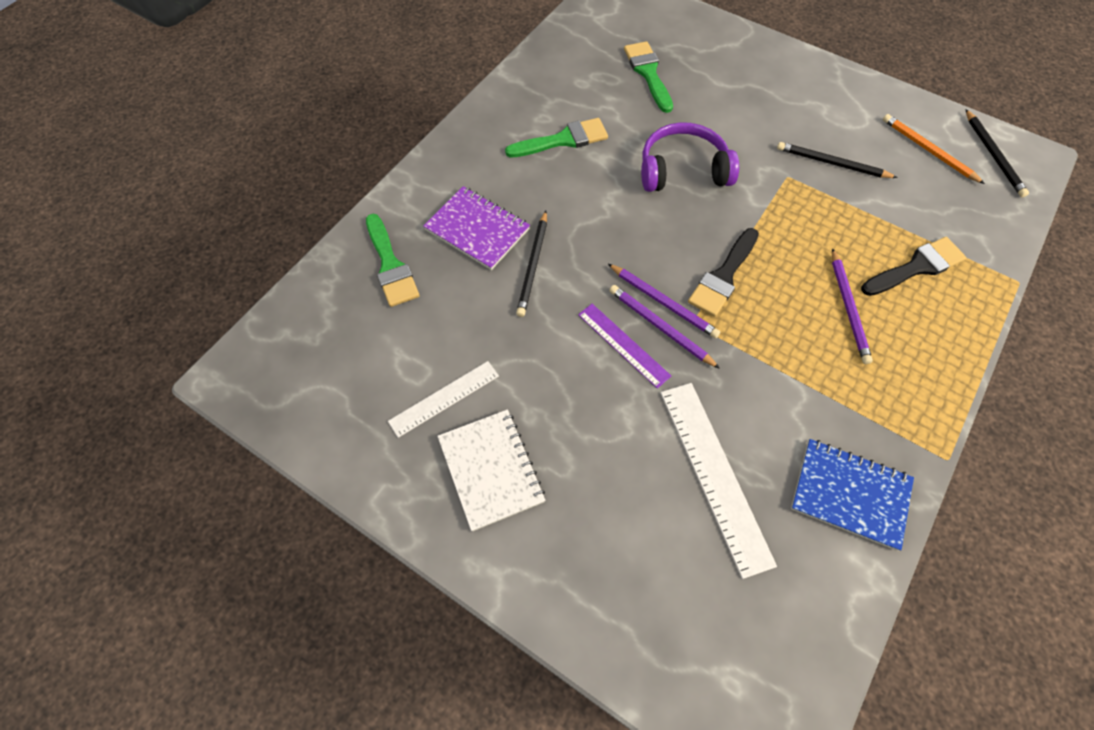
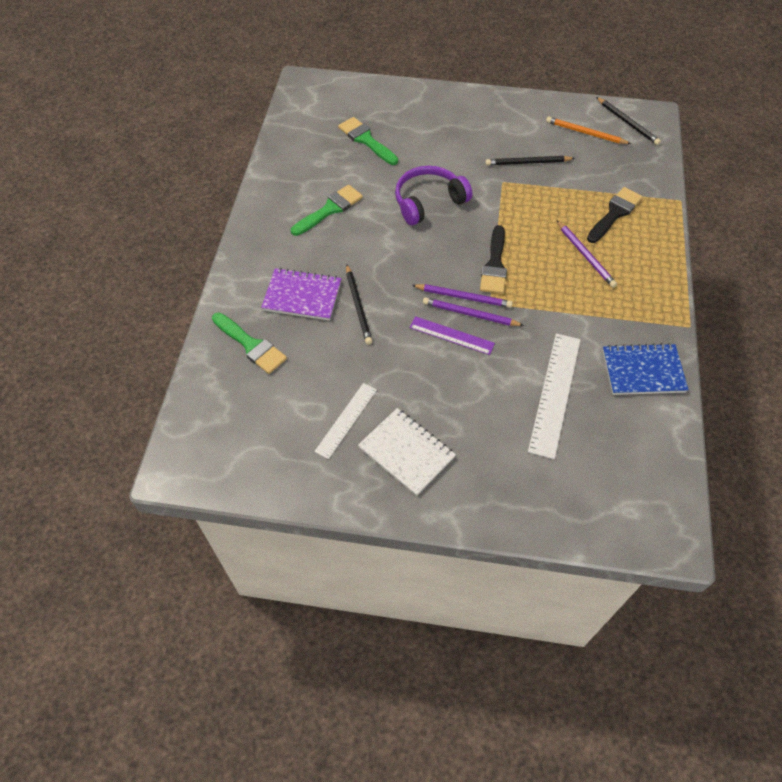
camera: 25 degrees left, 5 degrees down
white ruler [661,383,777,579] -> white ruler turned 60 degrees clockwise [528,333,581,459]

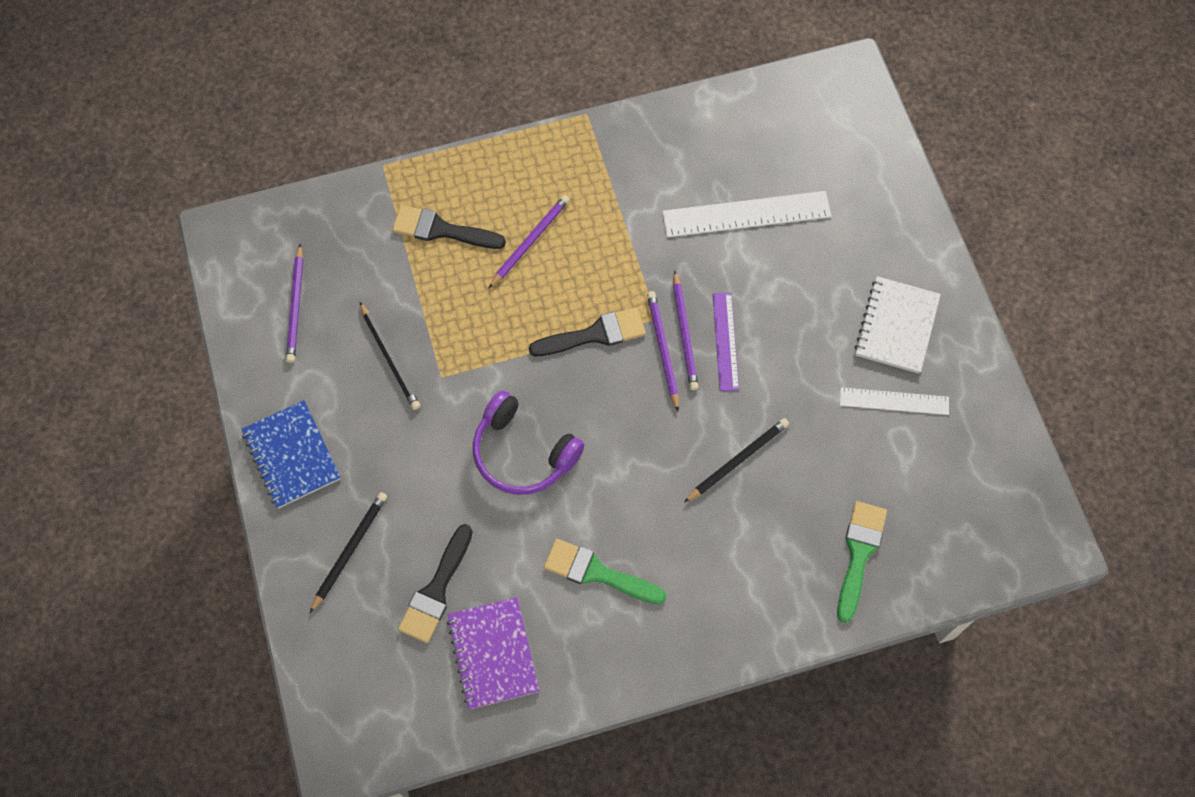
camera: 115 degrees left, 10 degrees up
purple notebook [261,268,342,321] -> purple notebook moved to [447,597,540,709]
green brush [338,117,398,165] -> black brush [398,524,473,643]
orange pencil [546,117,631,144] -> purple pencil [286,244,303,363]
black pencil [596,97,661,145] -> black pencil moved to [310,492,387,613]
blue notebook [603,343,689,395] -> blue notebook moved to [242,400,341,508]

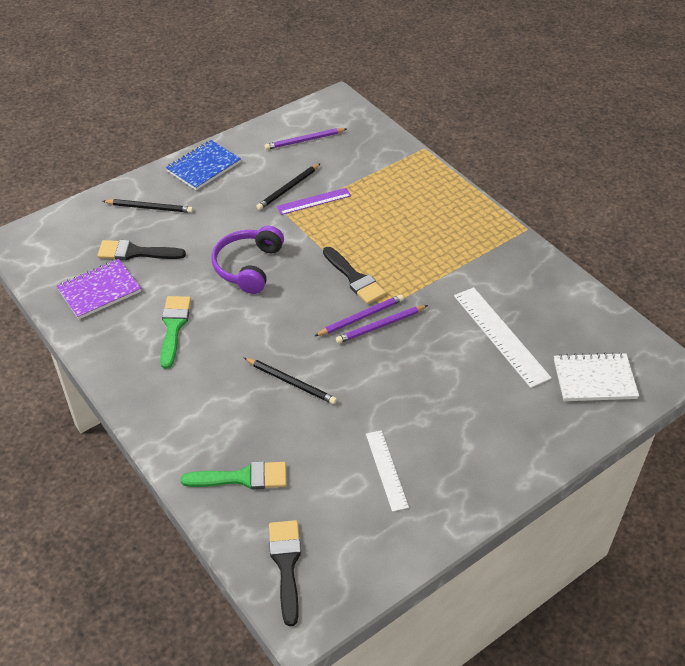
camera: 70 degrees right, 20 degrees down
black brush [392,205,506,249] -> black brush moved to [269,520,301,626]
purple pencil [488,195,570,289] -> none
purple ruler [713,293,739,391] -> purple ruler moved to [277,188,351,215]
white notebook [855,276,941,374] -> white notebook moved to [554,352,639,401]

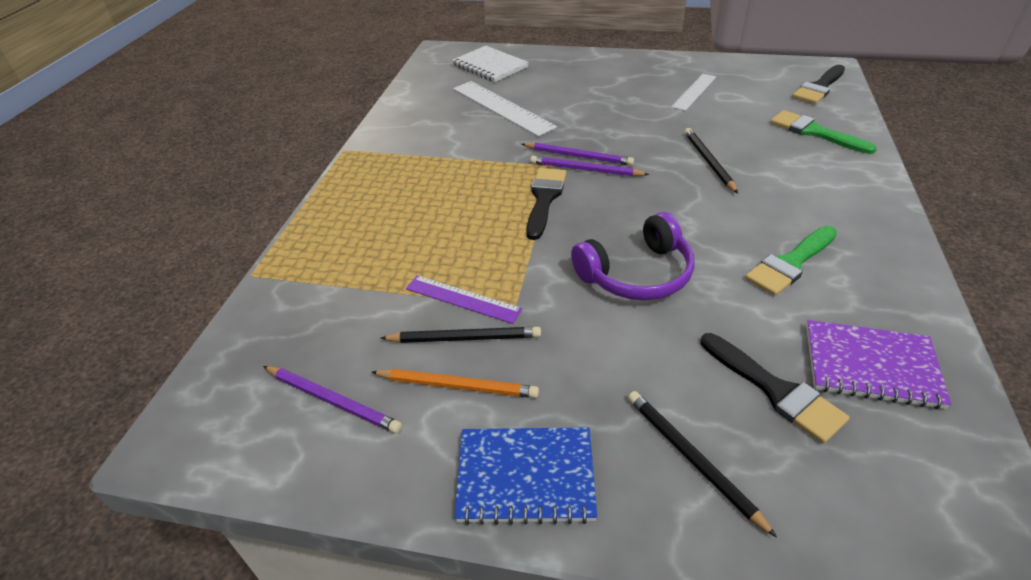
camera: 130 degrees left, 5 degrees down
white ruler [454,287,552,388] -> white ruler turned 60 degrees counterclockwise [453,81,557,137]
none -> orange pencil [371,369,539,398]

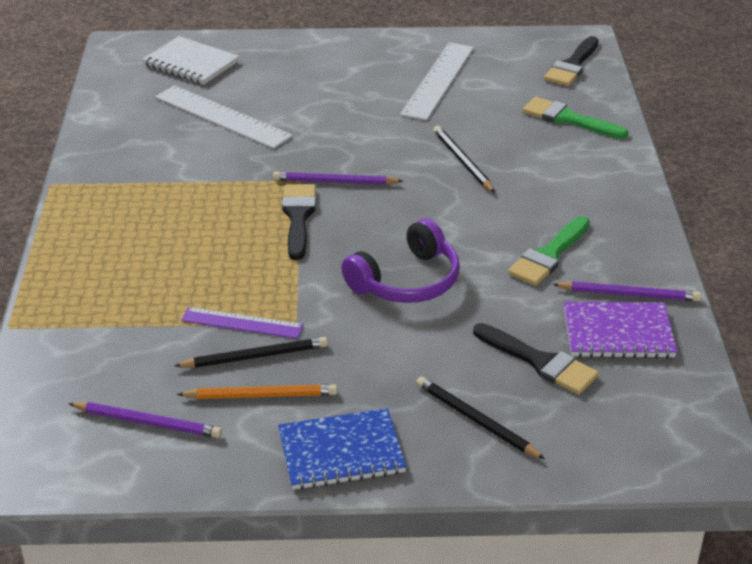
camera: 15 degrees left, 5 degrees down
purple pencil [522,142,634,166] -> purple pencil moved to [553,281,701,301]
white ruler [671,74,716,111] -> white ruler [400,42,474,120], size x1.62

